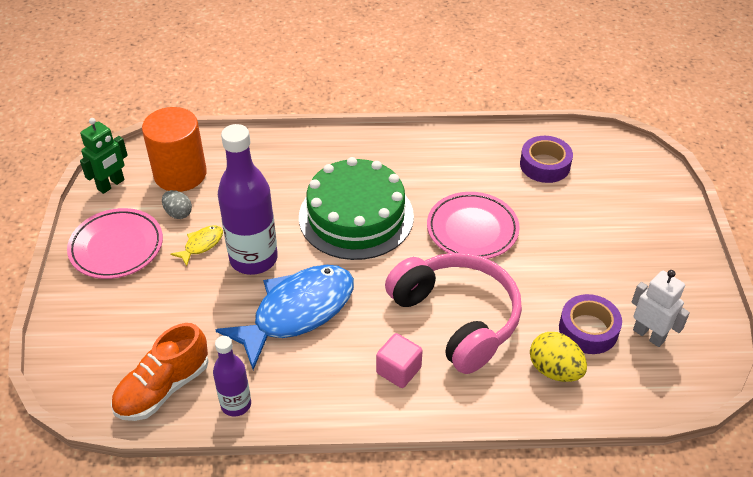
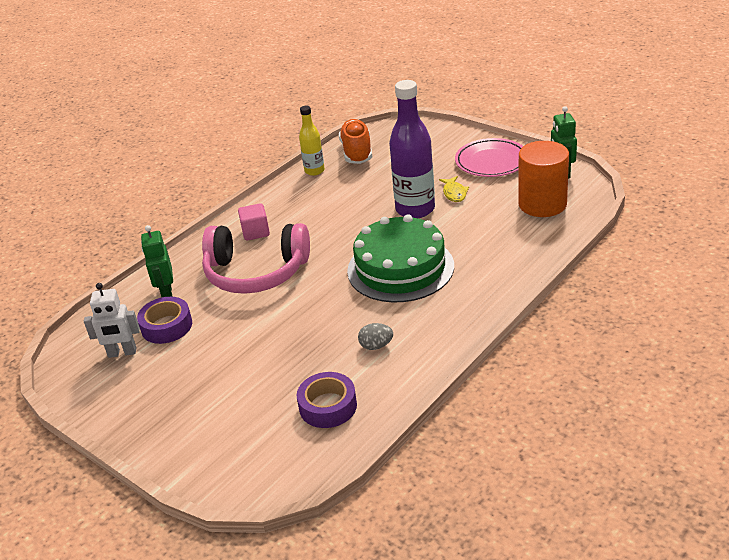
camera: 135 degrees right, 10 degrees down
grey egg [162,190,192,219] -> grey egg moved to [358,323,393,350]
purple bottle [213,336,251,417] -> yellow bottle [299,106,325,176]
blue fish [215,265,354,370] -> none
pink plate [427,192,520,259] -> none
yellow egg [530,332,587,382] -> green robot [141,225,173,297]

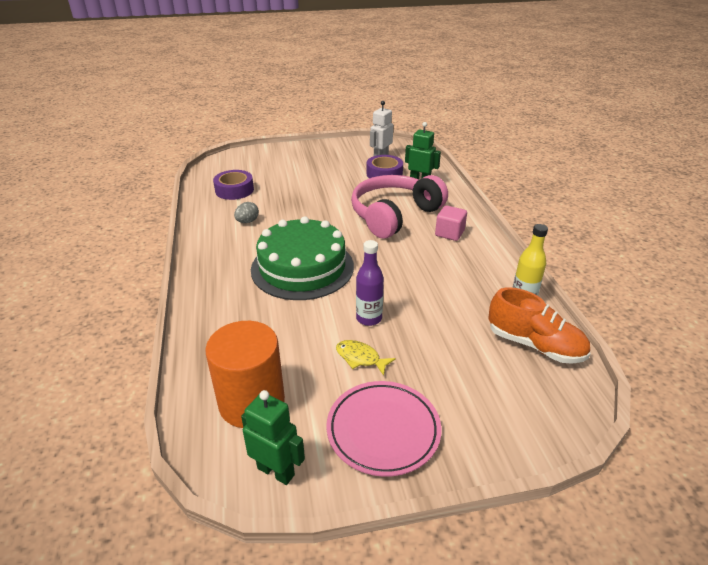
camera: 125 degrees right, 0 degrees up
purple bottle [389,80,435,218] -> purple bottle [356,240,384,326], size x0.56

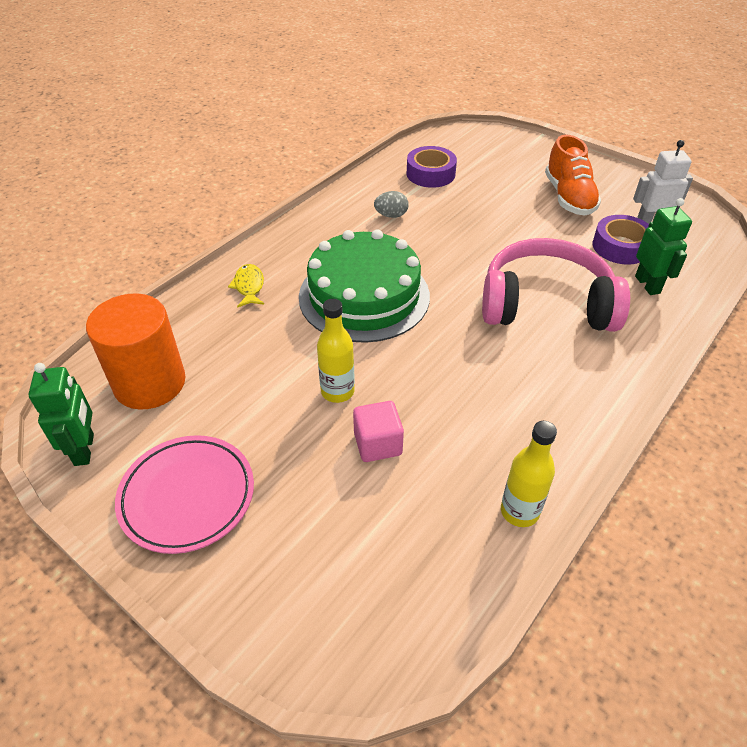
camera: 50 degrees right, 10 degrees up
yellow fish [336,340,396,376] -> yellow fish moved to [228,264,264,308]
purple bottle [356,240,384,326] -> yellow bottle [317,299,355,403]
pink cube [435,205,467,241] -> pink cube moved to [353,401,404,462]
orange shoe [488,287,590,364] -> orange shoe moved to [545,135,601,216]

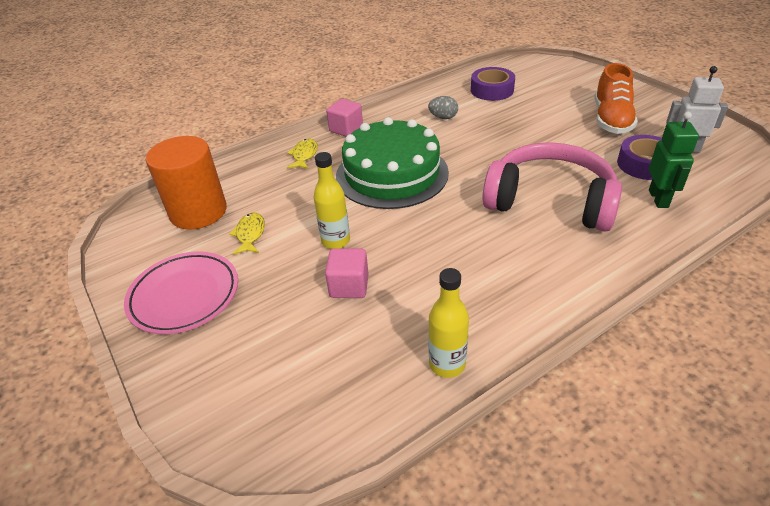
camera: 20 degrees right, 5 degrees down
green robot [28,363,94,466] -> none
none -> yellow fish [229,212,265,255]
none -> pink cube [326,99,363,137]

